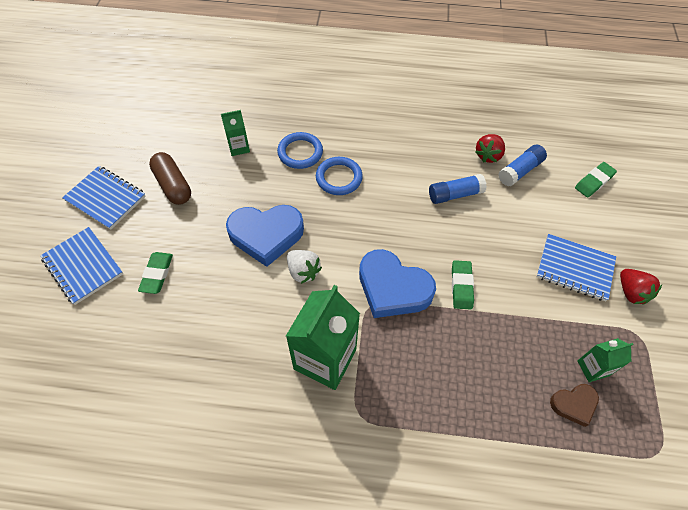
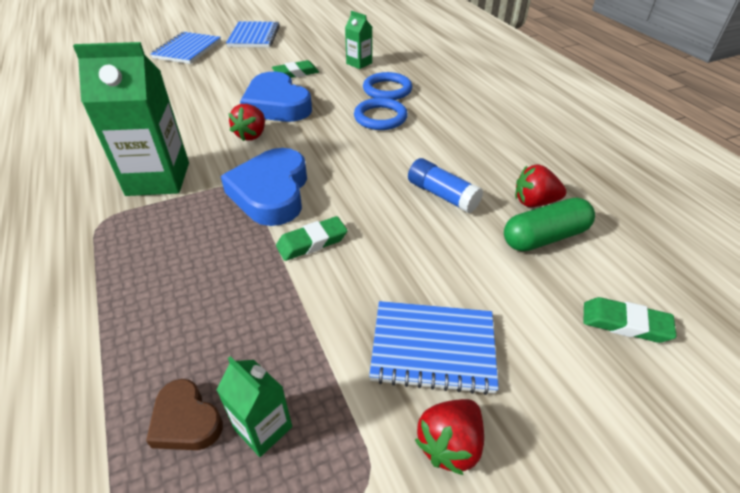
camera: 60 degrees right, 15 degrees down
green eraser [138,252,173,294] -> green eraser moved to [272,60,319,78]
brown capsule [149,152,191,205] -> none
white strawberry [287,250,322,284] -> red strawberry [228,104,265,141]
blue glue stick [498,144,547,186] -> green capsule [504,197,595,251]
blue notebook [536,234,616,301] -> blue notebook turned 75 degrees counterclockwise [369,301,499,395]

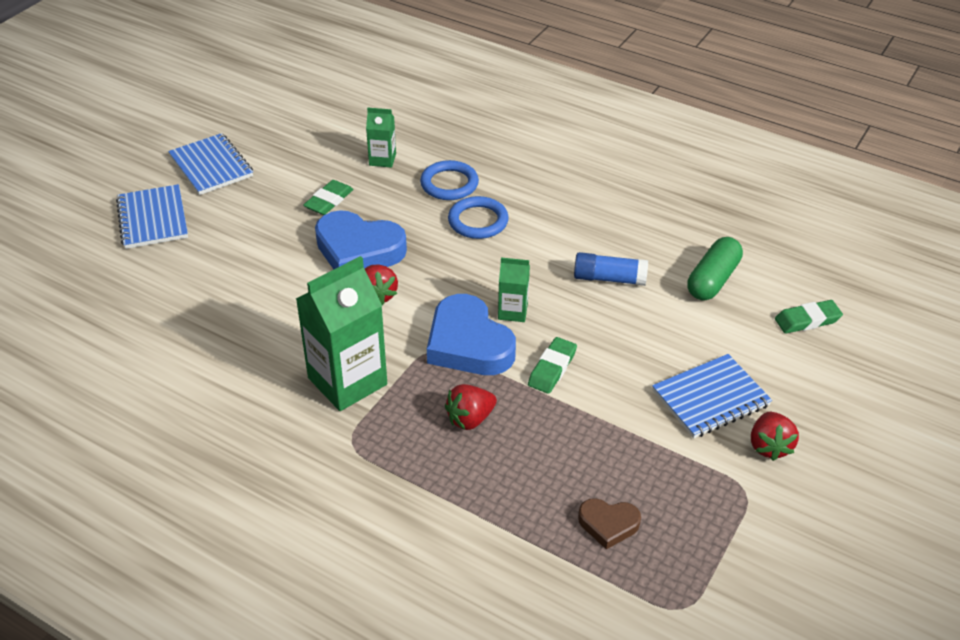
camera: 35 degrees left, 0 degrees up
green carton [216,356,292,457] -> green carton moved to [498,257,530,322]
red strawberry [515,164,567,207] -> red strawberry moved to [445,384,497,430]

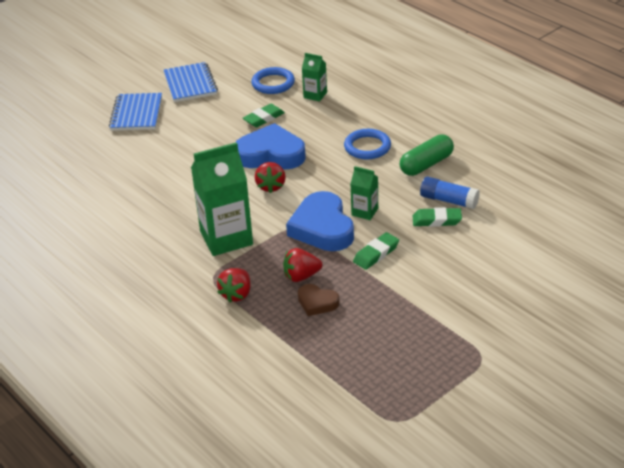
camera: 20 degrees right, 5 degrees down
blue heart [315,210,407,269] -> blue heart turned 150 degrees clockwise [235,123,306,169]
blue ring [420,160,479,200] -> blue ring moved to [251,67,295,94]
brown heart [578,498,641,549] -> brown heart moved to [298,284,339,316]
blue notebook [652,354,772,438] -> none
green capsule [687,237,743,300] -> green capsule moved to [400,135,454,176]
red strawberry [751,412,799,461] -> red strawberry moved to [217,268,251,303]
green eraser [775,300,843,333] -> green eraser moved to [413,207,462,227]

